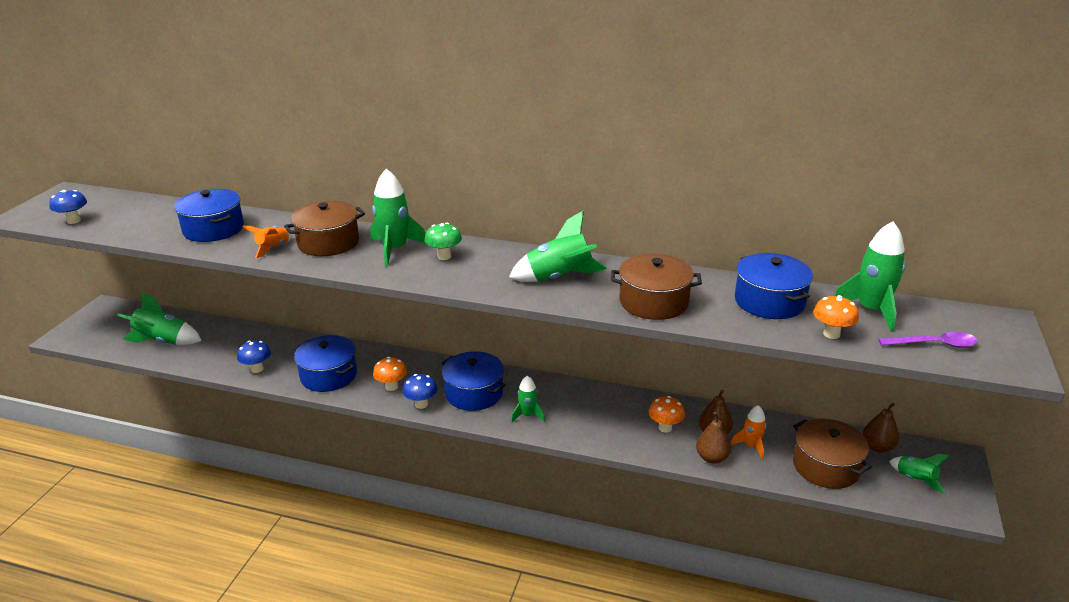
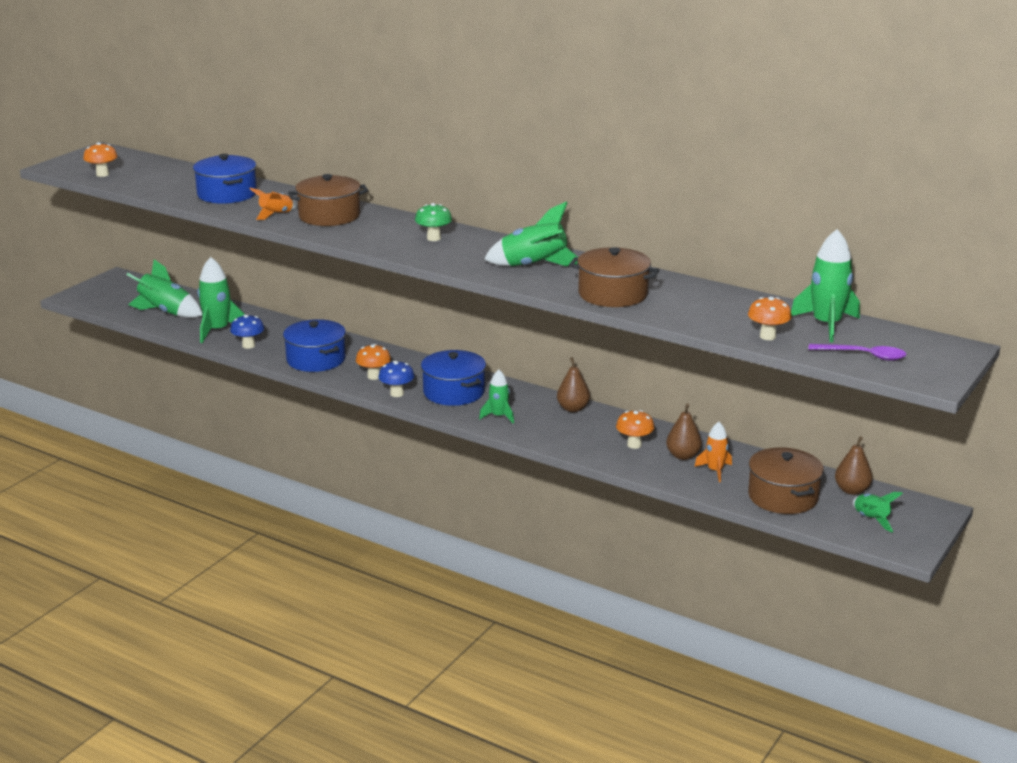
camera: 15 degrees right, 5 degrees down
blue mushroom [49,190,87,224] -> orange mushroom [83,142,118,177]
green rocket [370,169,425,267] -> green rocket moved to [197,257,246,343]
brown pear [696,412,731,464] -> brown pear moved to [557,357,590,412]
blue pot [735,253,813,319] -> none

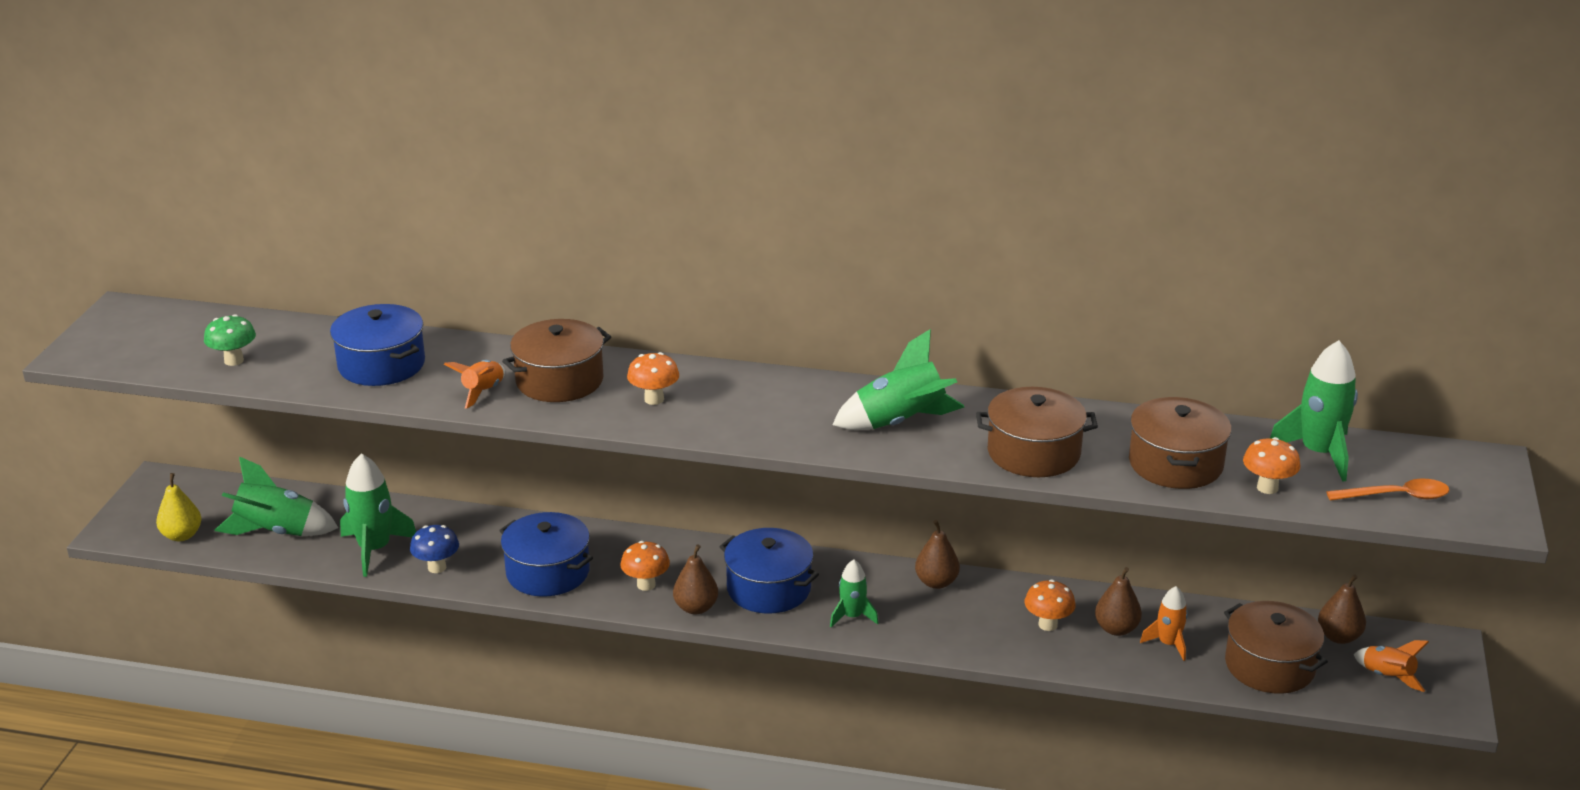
camera: 20 degrees left, 5 degrees up
orange mushroom [83,142,118,177] -> orange mushroom moved to [627,352,679,405]
blue mushroom [378,361,415,397] -> brown pear [673,544,718,614]
green mushroom [415,203,452,241] -> green mushroom moved to [204,314,256,366]
purple spoon [808,344,907,361] -> orange spoon [1326,479,1449,501]
green rocket [853,492,903,532] -> orange rocket [1353,640,1429,692]
none -> yellow pear [156,473,201,541]
none -> brown pot [1129,397,1232,489]

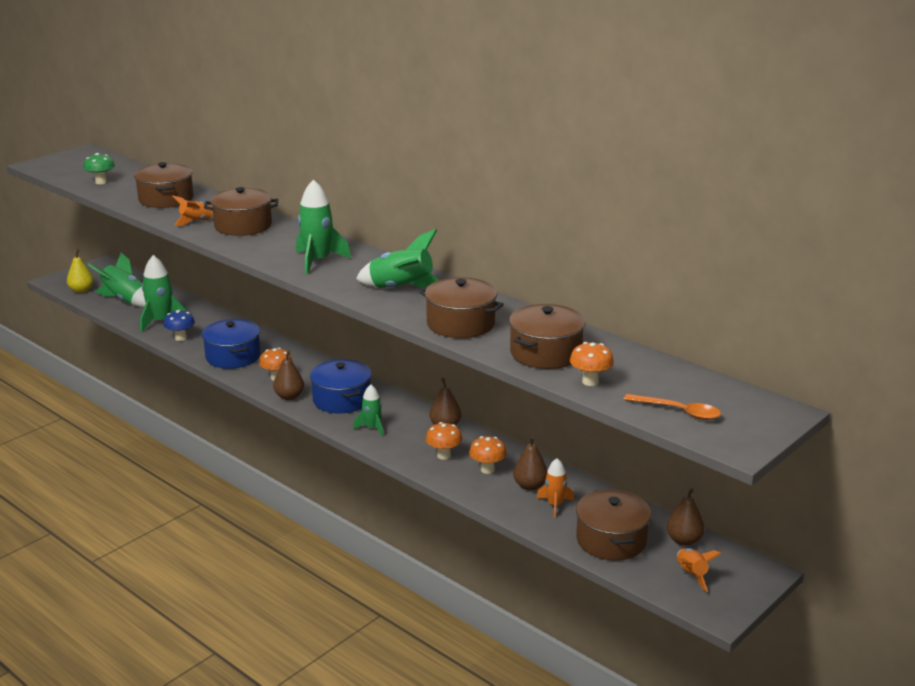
camera: 30 degrees right, 5 degrees down
blue pot [330,304,425,386] -> brown pot [134,162,194,208]
orange mushroom [627,352,679,405] -> orange mushroom moved to [425,422,462,460]
green rocket [1270,340,1358,482] -> green rocket moved to [296,179,351,275]

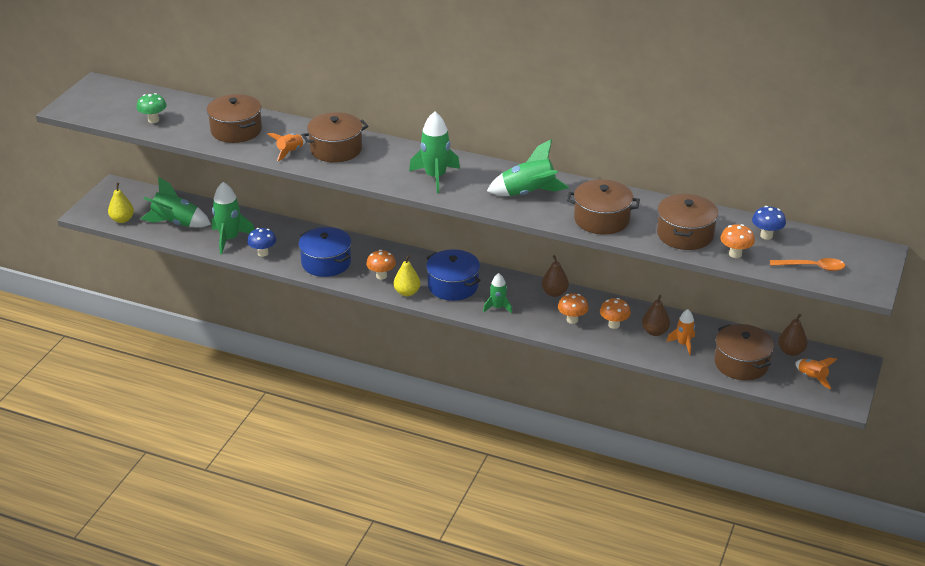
camera: 20 degrees left, 10 degrees up
brown pear [273,350,304,400] -> yellow pear [394,255,421,296]
none -> blue mushroom [752,206,786,240]

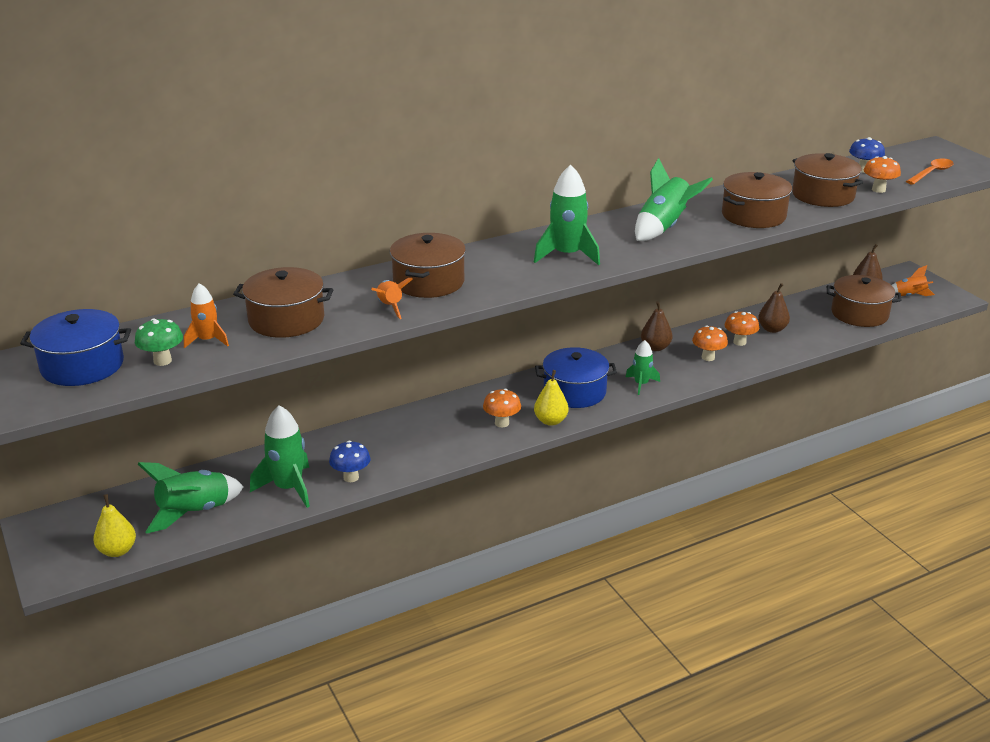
camera: 50 degrees left, 5 degrees down
blue pot [299,227,351,277] -> blue pot moved to [20,309,131,386]
orange rocket [667,309,695,355] -> orange rocket moved to [184,283,229,348]

